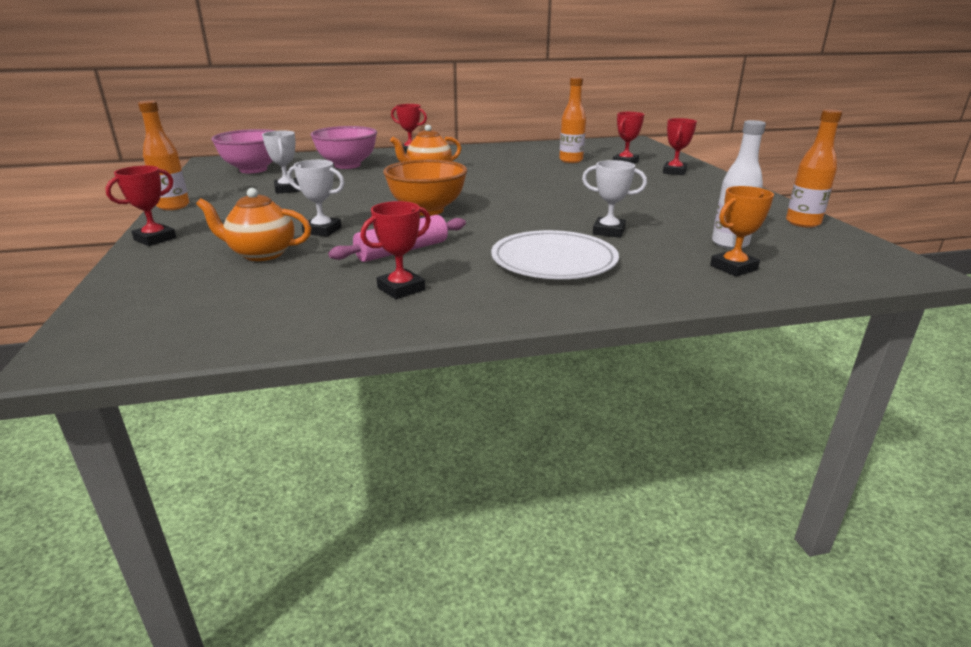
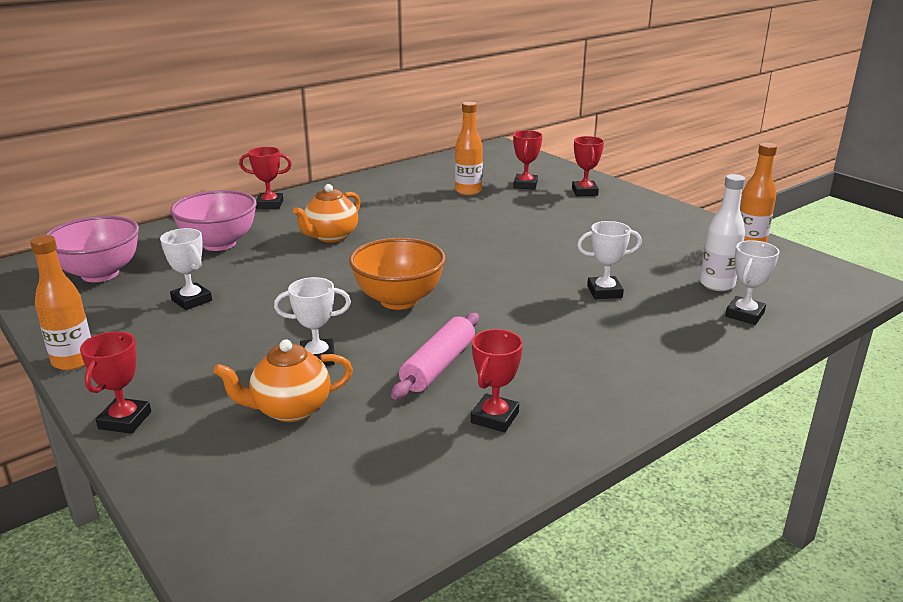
camera: 25 degrees left, 0 degrees up
white plate [491,230,619,279] -> none
orange trophy [710,186,774,277] -> white trophy [725,240,779,325]

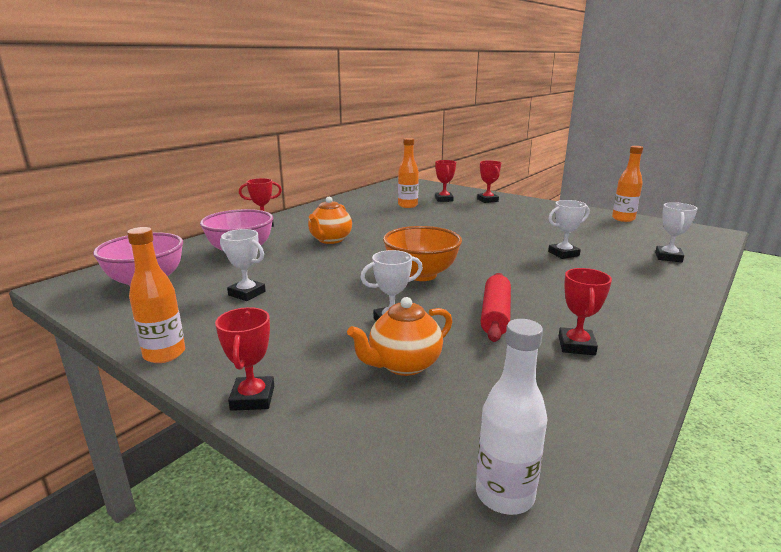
camera: 15 degrees left, 5 degrees down
pink rolling pin [391,313,479,400] -> red rolling pin [481,273,511,342]
white bottle [700,174,745,291] -> white bottle moved to [476,319,547,515]

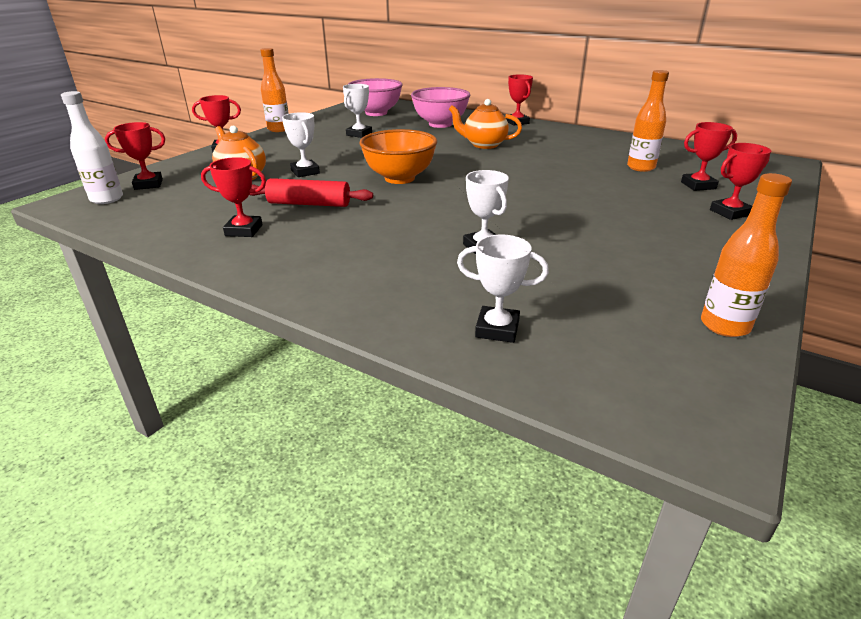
camera: 85 degrees right, 10 degrees up
none -> red trophy [105,122,165,190]

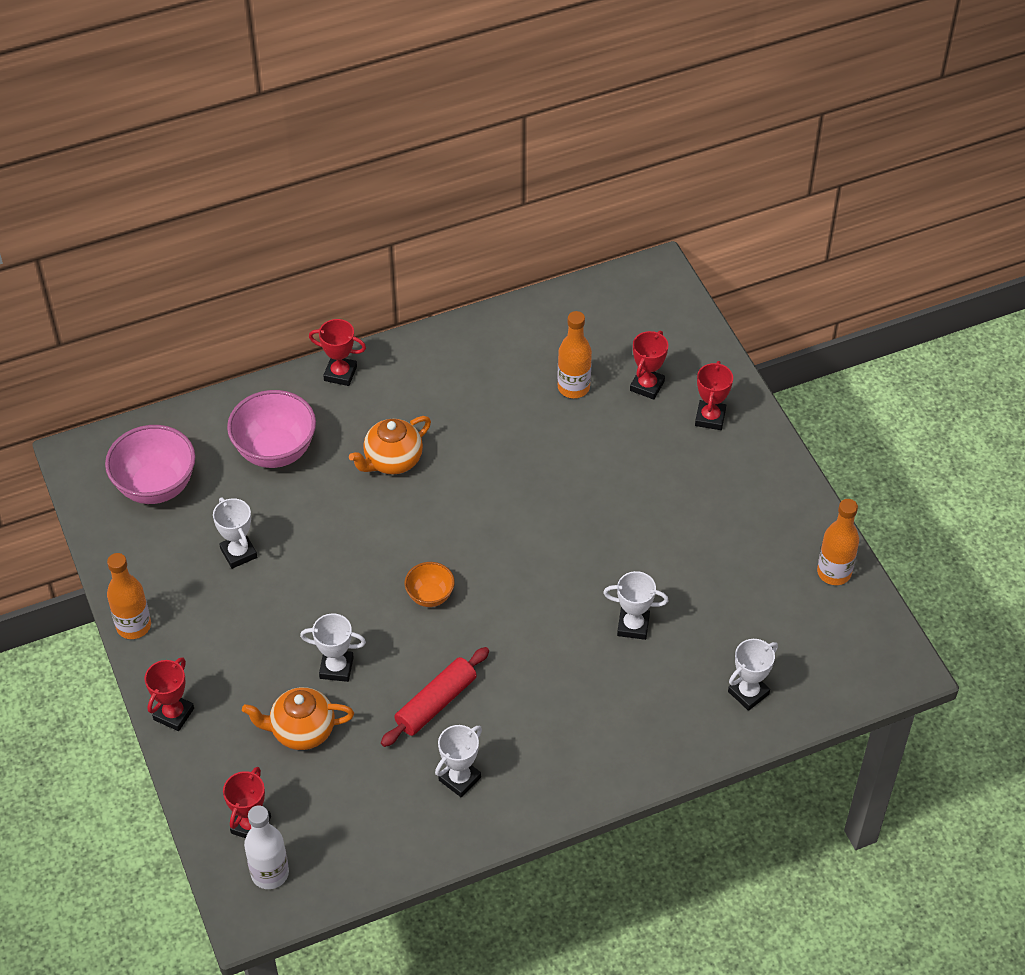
camera: 55 degrees left, 20 degrees up
red trophy [201,157,266,237] -> white trophy [435,725,482,798]
orange bowl [359,129,437,184] -> orange bowl [405,562,455,607], size x0.54

